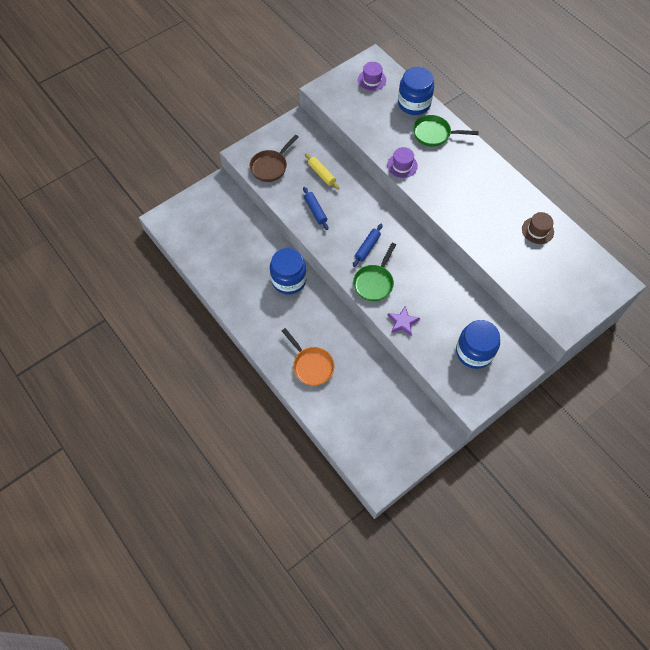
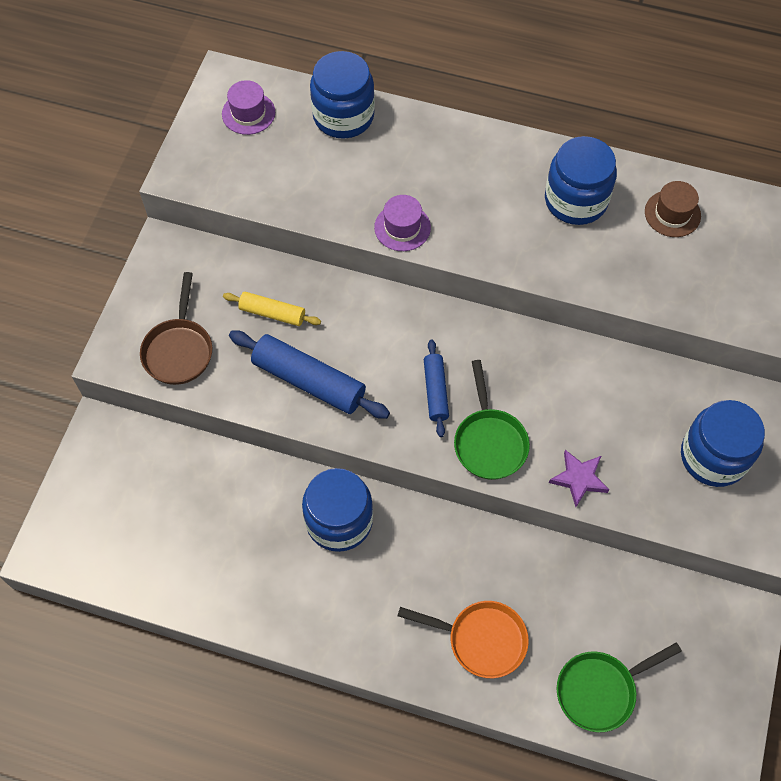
camera: 35 degrees left, 0 degrees up
blue rolling pin [303,187,328,230] -> blue rolling pin [229,330,390,419], size x1.72
green pan [413,115,479,147] -> green pan moved to [557,643,682,732]
none -> blue jar [545,136,617,225]

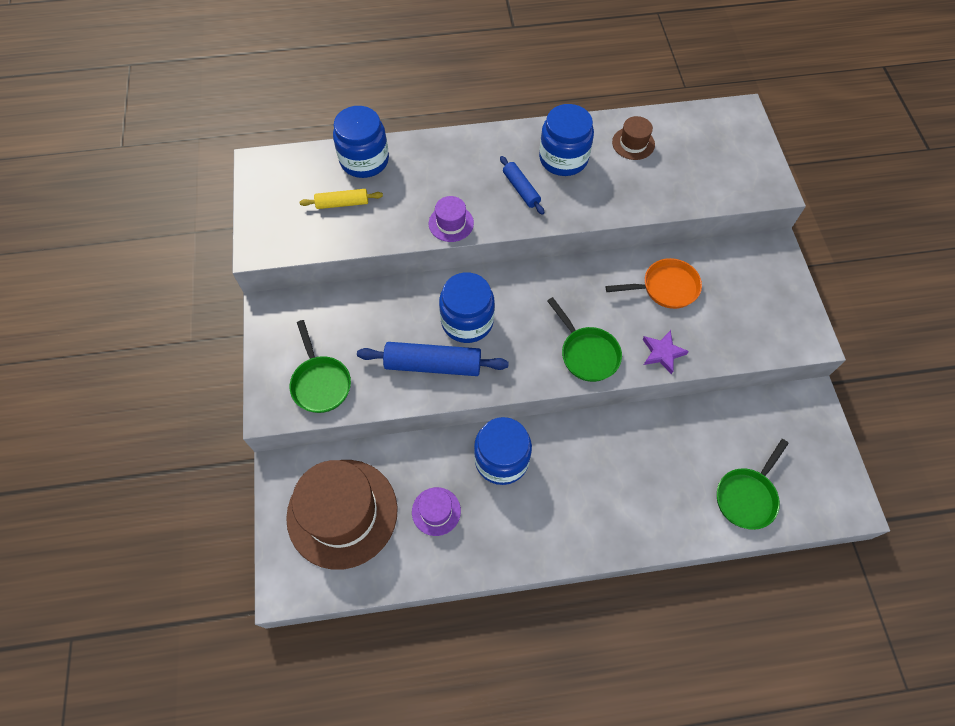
camera: 25 degrees left, 0 degrees up
brown pan [140,272,212,385] -> green pan [290,320,351,413]
purple hat [222,80,275,135] -> purple hat moved to [412,487,461,536]
yellow rolling pin [223,292,321,326] -> yellow rolling pin moved to [300,189,383,209]
orange pan [398,601,529,678] -> orange pan moved to [606,258,702,309]
blue rolling pin [424,339,449,437] -> blue rolling pin moved to [500,156,544,215]
blue jar [681,400,765,487] -> blue jar moved to [439,272,495,343]
none -> brown hat [286,460,398,570]

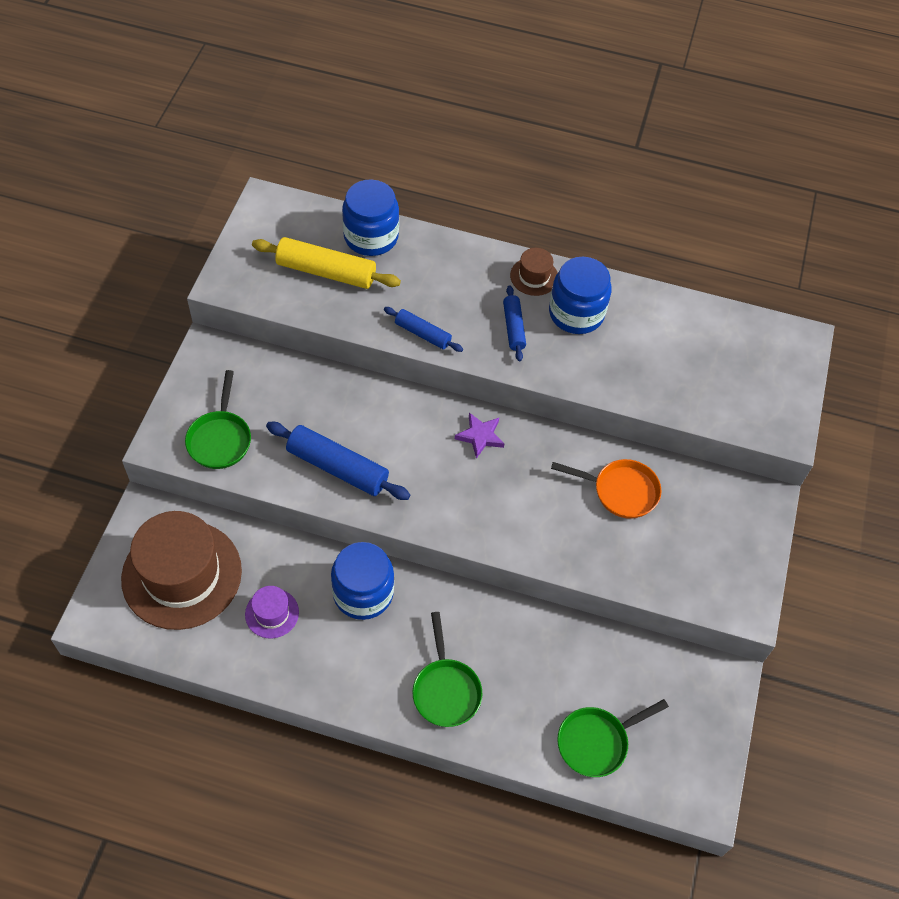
camera: 20 degrees right, 5 degrees down
yellow rolling pin [300,189,383,209] -> yellow rolling pin [252,237,401,289], size x1.72
purple hat [429,196,474,242] -> blue rolling pin [384,307,463,352]
blue jar [439,272,495,343] -> none
green pan [547,297,622,382] -> green pan moved to [412,612,482,727]
brown hat [612,116,655,160] -> brown hat moved to [510,248,558,296]
purple star [642,330,689,374] -> purple star moved to [455,413,504,459]

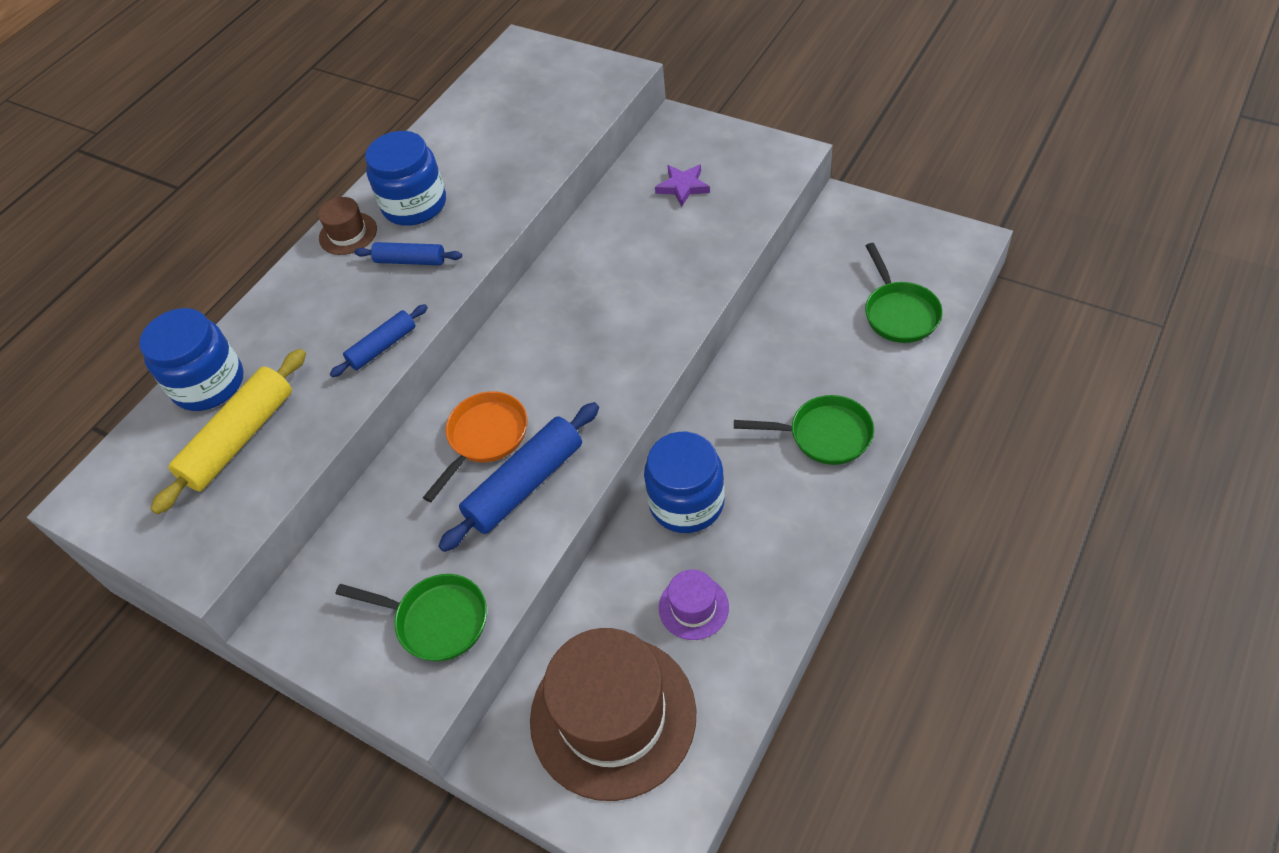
camera: 65 degrees left, 5 degrees down
purple star [455,413,504,459] -> purple star moved to [655,165,710,207]
orange pan [551,459,662,519] -> orange pan moved to [423,391,527,502]

